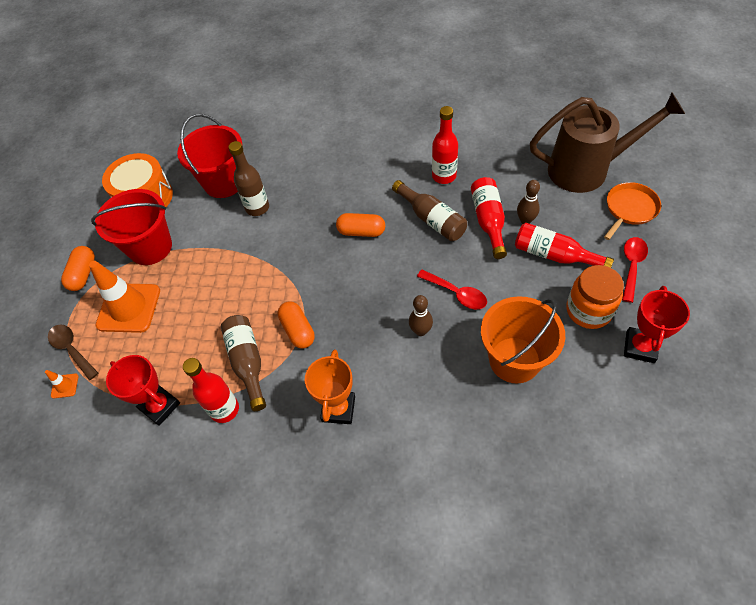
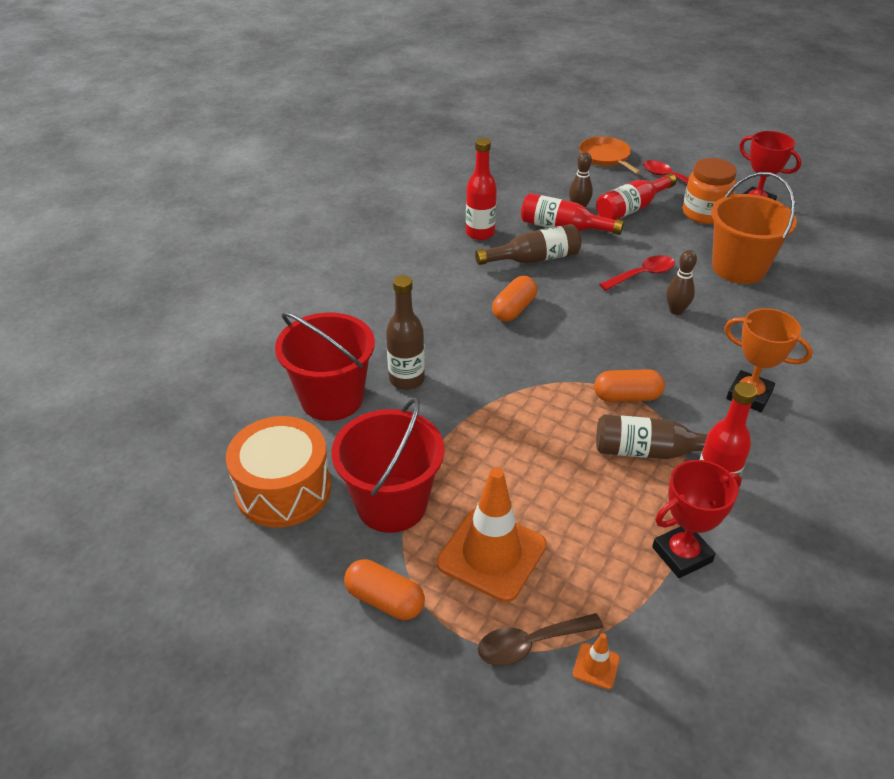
camera: 70 degrees left, 15 degrees down
brown watering can [530,93,685,193] -> none

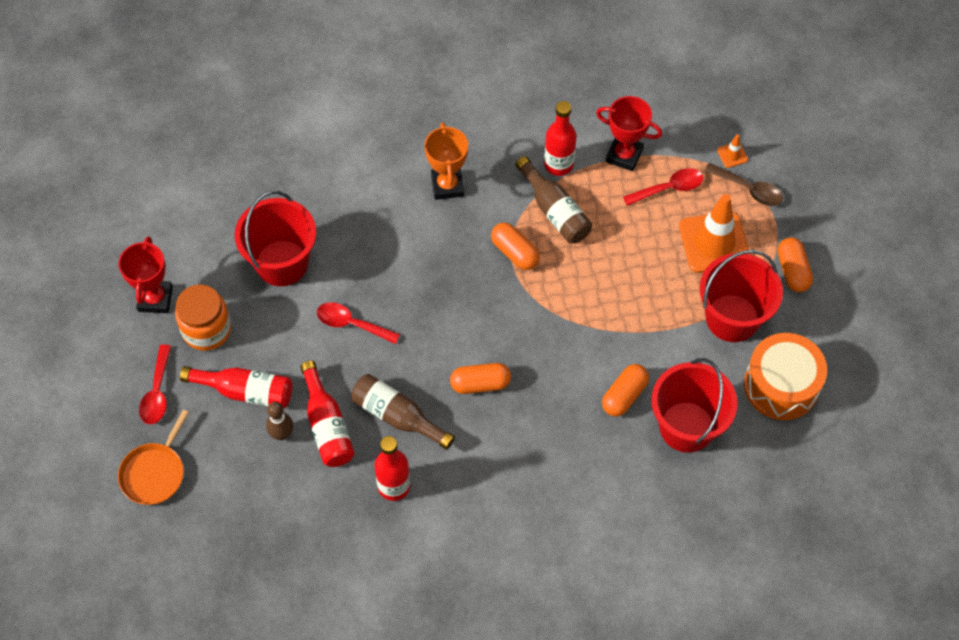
camera: 130 degrees left, 20 degrees up
brown bottle [386,275,425,390] -> orange capsule [602,364,649,417]
brown bowling pin [667,250,697,315] -> none
orange bucket [711,172,797,284] -> red bucket [235,191,316,286]
none -> red spoon [623,168,703,206]

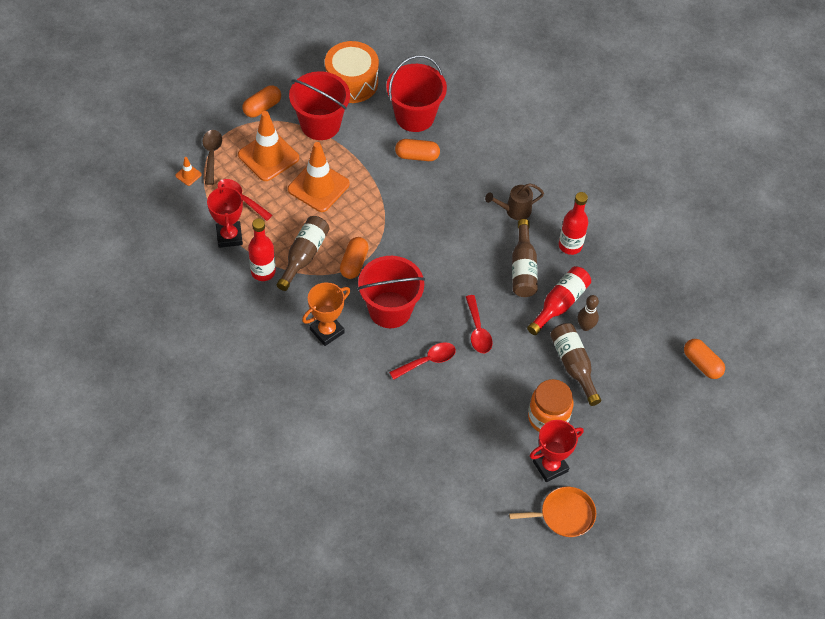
camera: 125 degrees left, 5 degrees down
orange pan [118,410,189,505] -> orange pan moved to [509,487,596,537]
red spoon [139,344,171,424] -> red spoon moved to [389,342,456,380]
red bottle [180,366,292,409] -> brown bottle [550,323,601,406]
red bucket [235,191,316,286] -> red bucket moved to [357,256,425,328]
orange capsule [450,363,511,394] -> orange capsule moved to [684,339,725,379]
none -> orange traffic cone [288,142,350,212]
none -> brown watering can [485,183,544,220]

